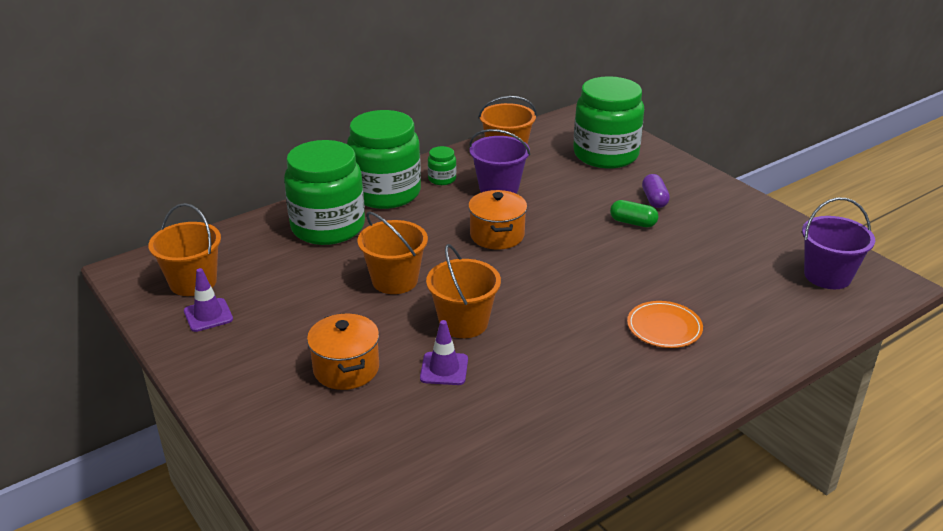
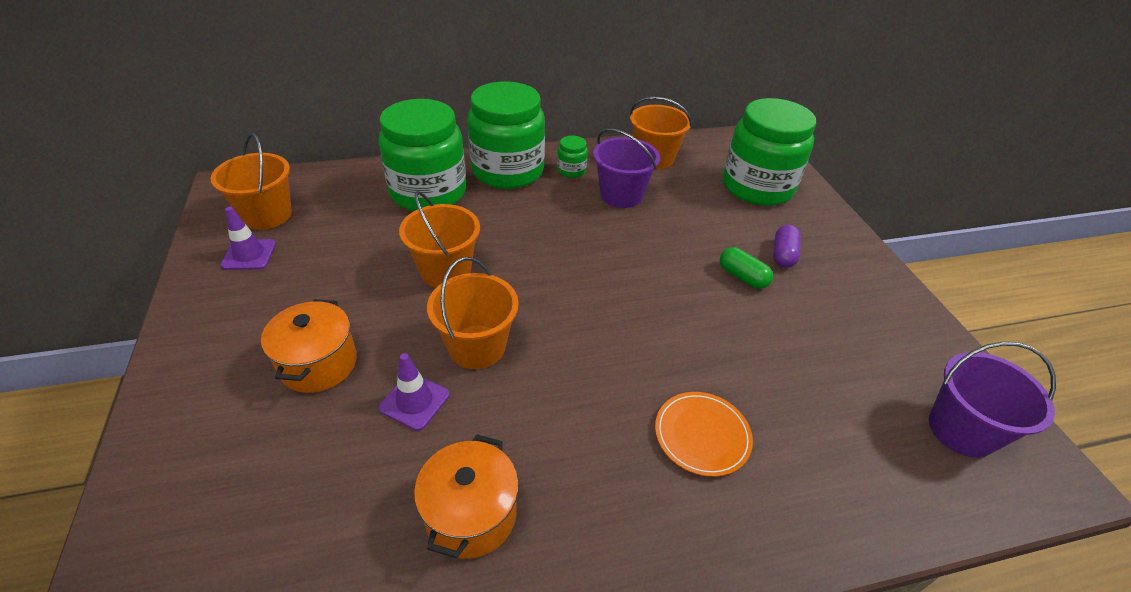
camera: 20 degrees right, 10 degrees up
orange pot [468,190,527,249] -> orange pot moved to [414,434,519,559]

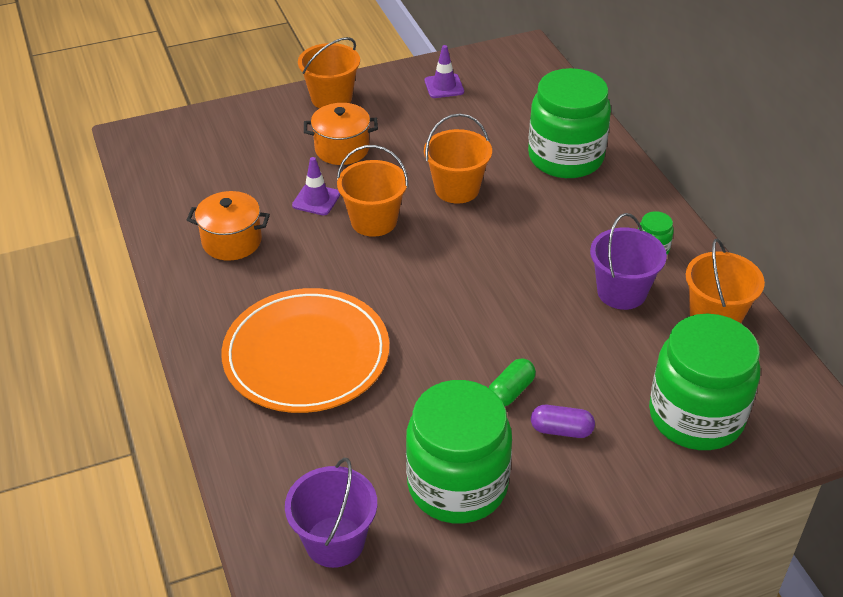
camera: 85 degrees right, 0 degrees up
orange bucket [210,133,292,230] -> orange bucket moved to [298,37,360,108]
green jar [467,81,545,189] -> green jar moved to [406,380,512,523]
orange plate [655,392,753,477] -> orange plate [221,288,389,413], size x2.11

